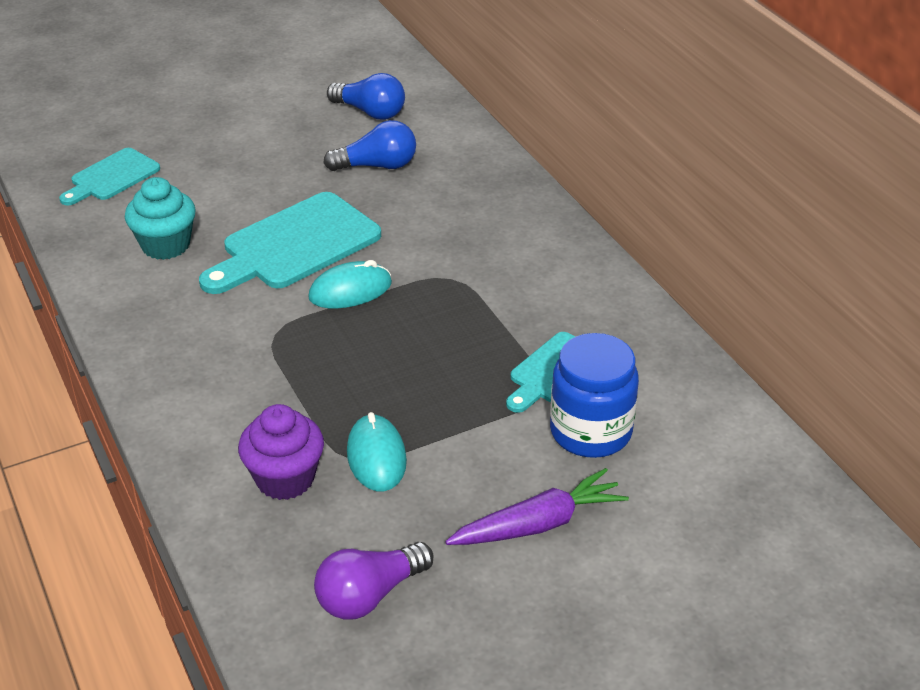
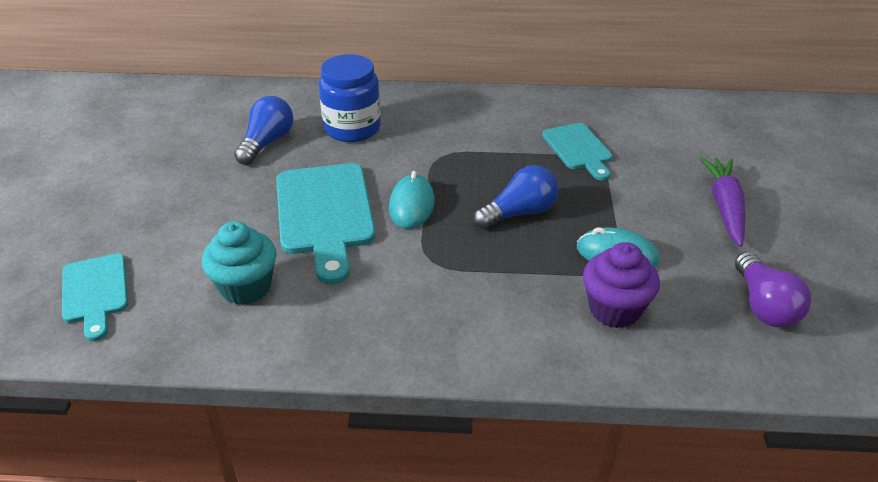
camera: 60 degrees left, 0 degrees up
blue light bulb [327,73,405,120] -> blue light bulb moved to [473,165,558,229]
blue jar [550,333,639,458] -> blue jar moved to [319,54,381,142]

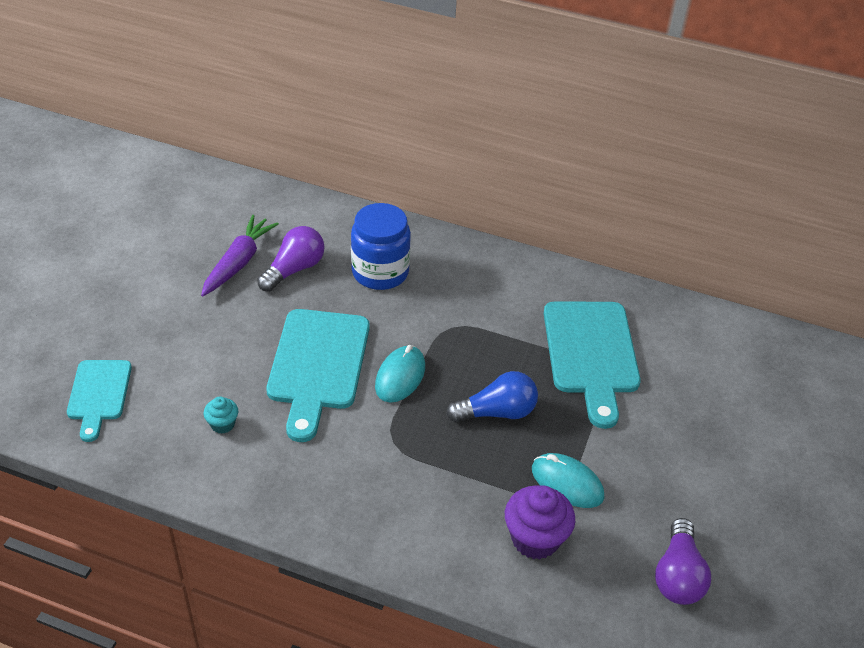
camera: 15 degrees right, 5 degrees up
turquoise cupcake [202,221,277,305] -> turquoise cupcake [204,397,238,434], size x0.53
blue light bulb [234,96,293,165] -> purple light bulb [257,226,325,292]
turquoise cutting board [542,123,612,181] -> turquoise cutting board [544,302,641,429], size x1.68
purple carrot [699,157,745,247] -> purple carrot moved to [201,215,279,296]

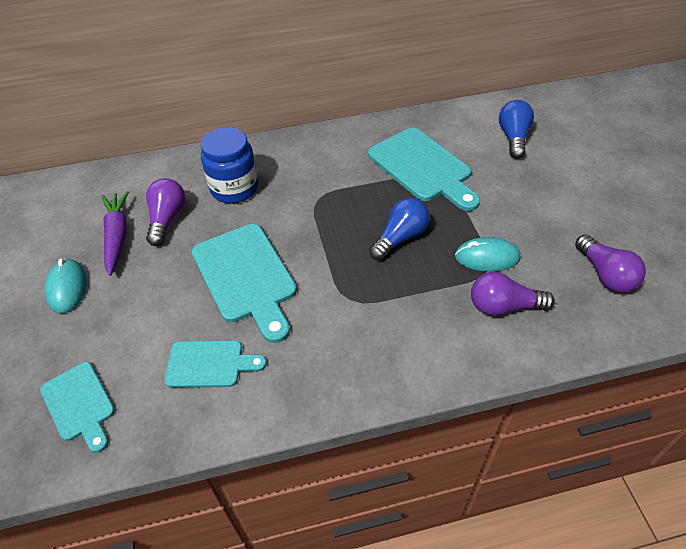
camera: 30 degrees left, 5 degrees up
turquoise cupcake [204,397,238,434] -> turquoise cutting board [164,341,267,388]
turquoise mouse [375,345,425,403] -> turquoise mouse moved to [45,258,87,313]
purple cupcake [505,485,575,559] -> purple light bulb [471,272,555,316]
none -> blue light bulb [499,100,534,159]

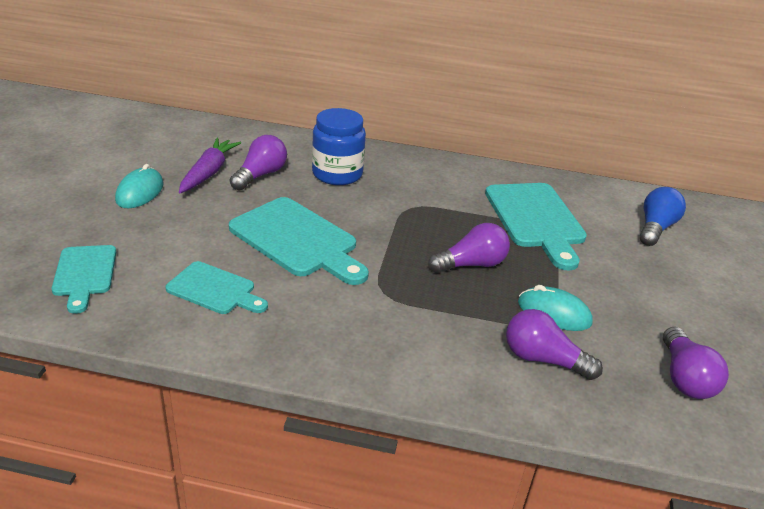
camera: 20 degrees right, 15 degrees down
turquoise cutting board [192,224,297,343] -> turquoise cutting board turned 45 degrees counterclockwise [229,197,369,285]
blue light bulb [369,198,430,260] -> purple light bulb [428,223,510,273]

